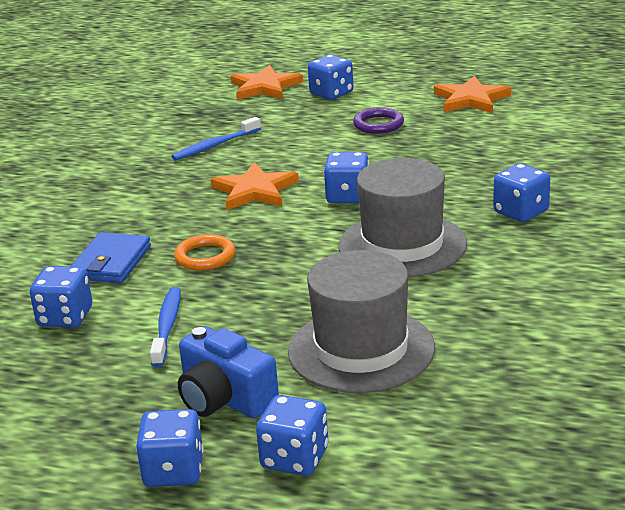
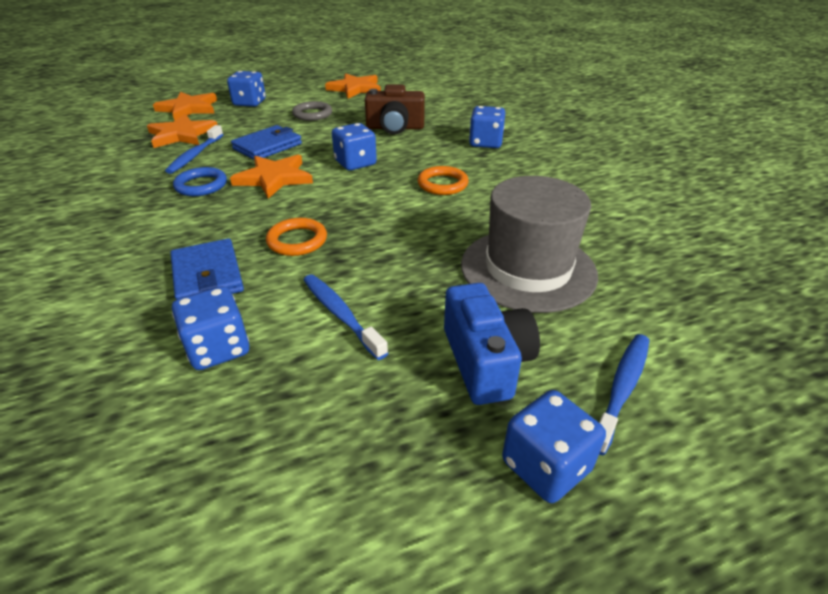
camera: 40 degrees left, 10 degrees up
blue camera [178,326,279,418] -> blue camera turned 105 degrees counterclockwise [444,283,540,405]
blue dice [256,395,328,476] -> blue toothbrush [599,334,649,455]
grey hat [338,158,467,277] -> orange ring [418,166,469,195]
purple ring [353,107,404,134] -> grey ring [292,101,332,121]
none -> orange star [147,114,218,148]
none -> blue ring [173,167,227,196]
none -> blue wallet [231,125,302,160]
none -> brown camera [365,85,425,134]

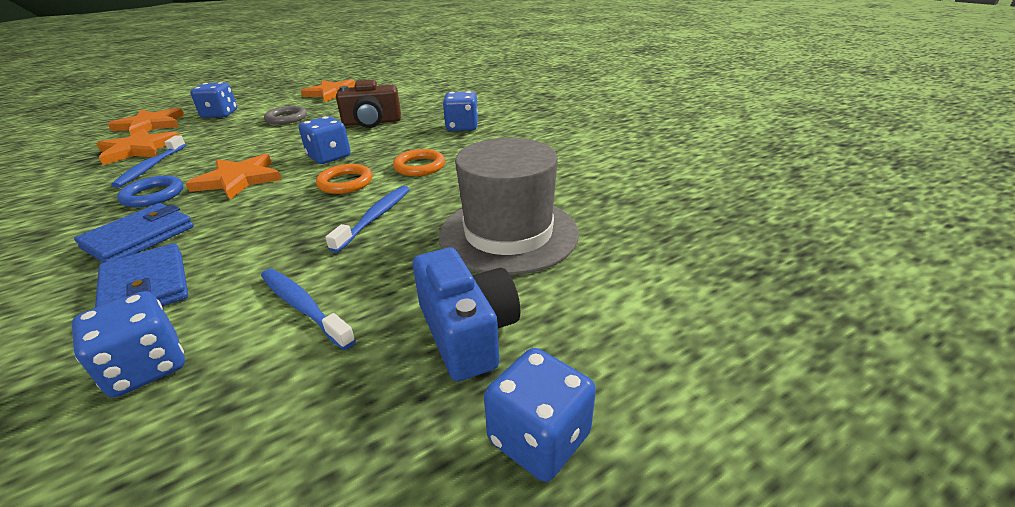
camera: 10 degrees left, 5 degrees down
blue wallet [231,125,302,160] -> blue wallet moved to [74,203,194,263]
orange ring [266,218,327,256] -> orange ring moved to [316,164,373,194]
blue toothbrush [599,334,649,455] -> blue toothbrush moved to [325,186,410,253]

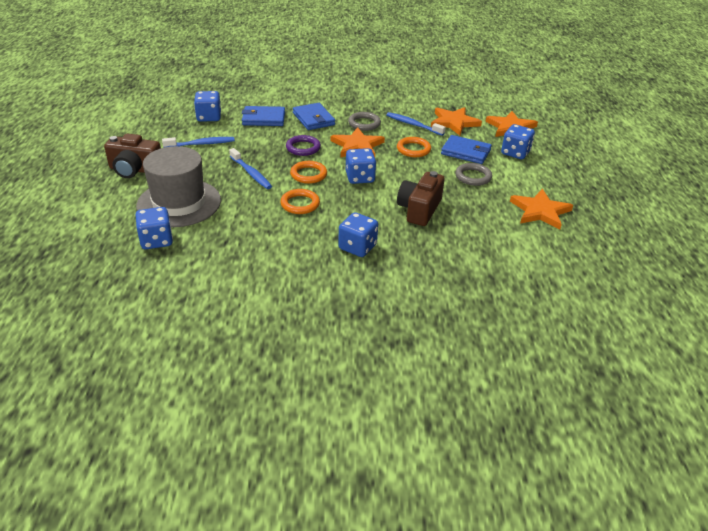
camera: 120 degrees right, 5 degrees up
blue ring [117,176,183,207] -> grey ring [348,112,381,131]
blue camera [413,248,520,382] -> brown camera [104,134,161,178]
blue dice [484,348,596,482] -> blue dice moved to [136,207,173,249]
none -> purple ring [286,135,321,156]
none -> orange ring [397,137,431,157]
none -> blue wallet [441,135,492,164]

